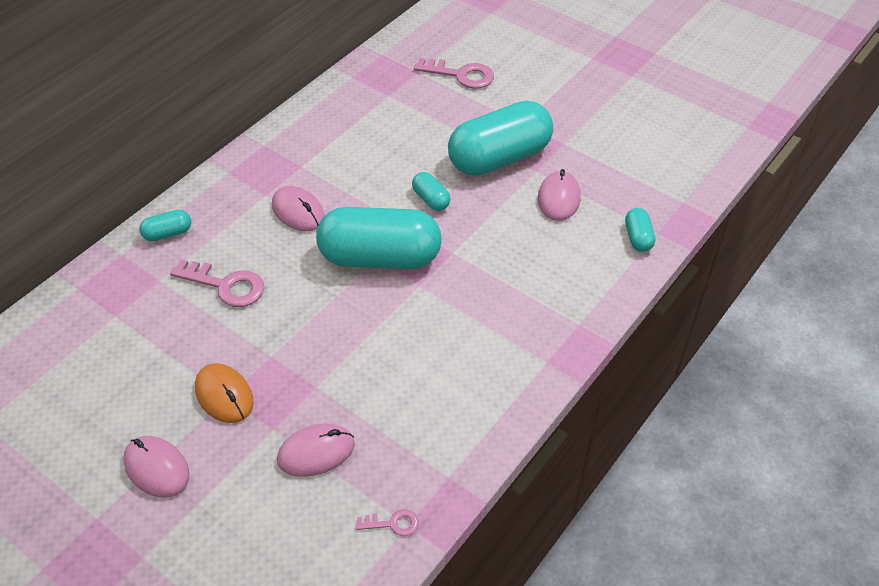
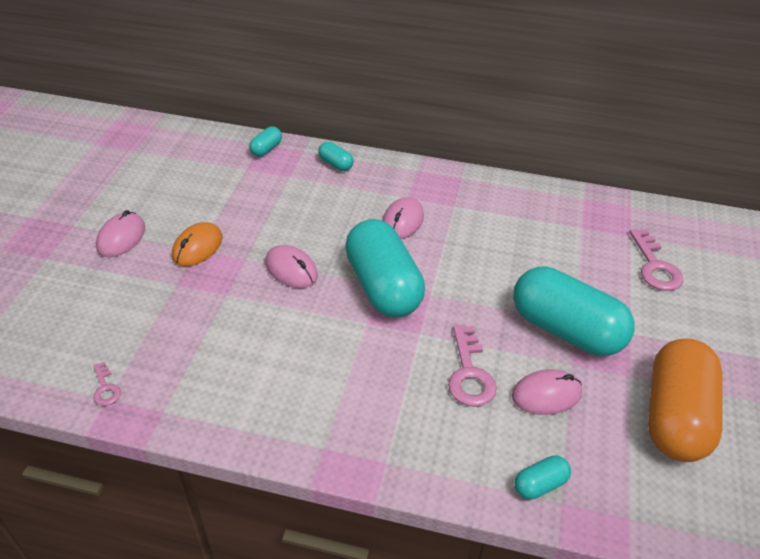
camera: 65 degrees right, 5 degrees down
pink key [170,259,264,307] -> pink key moved to [448,325,497,407]
pink mouse [277,423,355,477] -> pink mouse moved to [265,245,318,288]
turquoise capsule [412,172,450,211] -> turquoise capsule moved to [249,126,282,157]
none -> orange capsule [648,338,722,462]

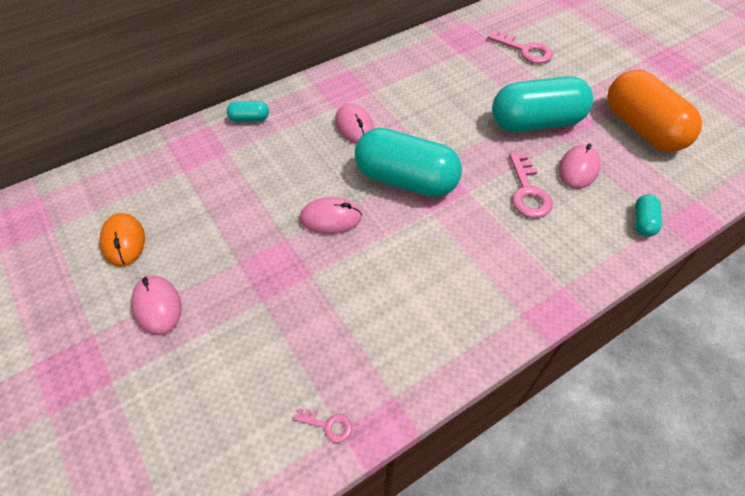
camera: 45 degrees left, 10 degrees up
orange mouse [172,222,222,266] -> orange mouse moved to [100,213,145,267]
turquoise capsule [249,126,282,157] -> none
pink key [448,325,497,407] -> pink key turned 45 degrees clockwise [509,153,553,218]

